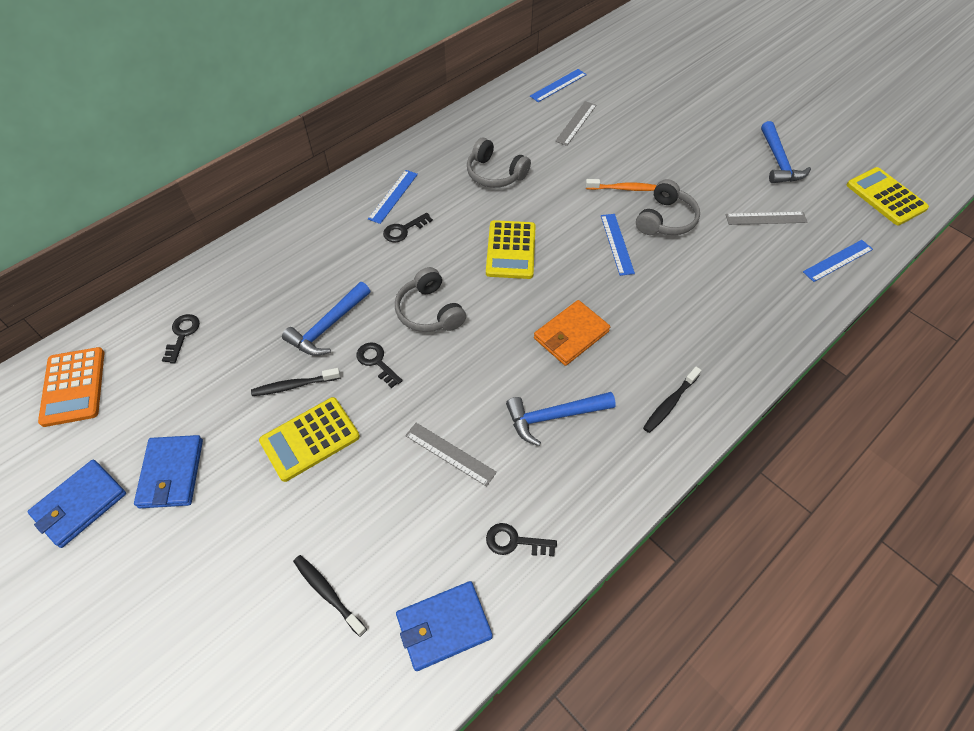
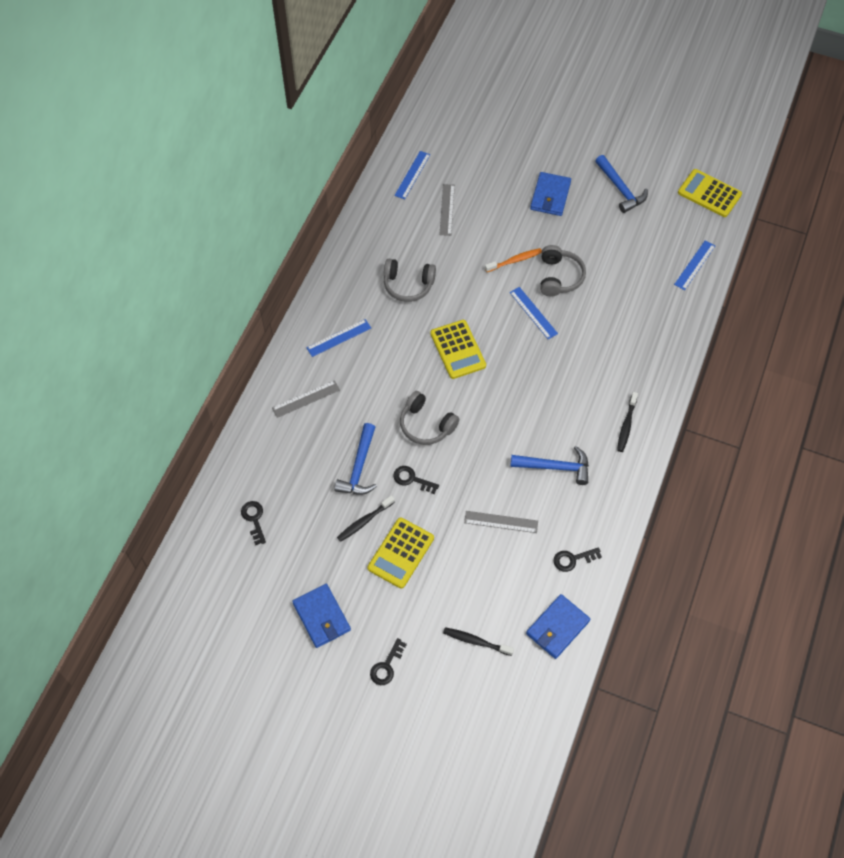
camera: 25 degrees left, 5 degrees up
blue wallet [28,460,126,548] -> blue wallet moved to [530,172,571,216]
orange calculator [38,347,104,427] -> none
blue ruler [368,170,418,224] -> blue ruler turned 60 degrees clockwise [306,319,371,357]
black key [383,213,433,242] -> black key moved to [370,638,407,685]
blue hammer [506,392,616,446] -> blue hammer turned 135 degrees counterclockwise [510,446,589,485]
orange wallet [534,300,610,366] -> none
grey ruler [725,212,807,225] -> grey ruler moved to [272,380,340,418]

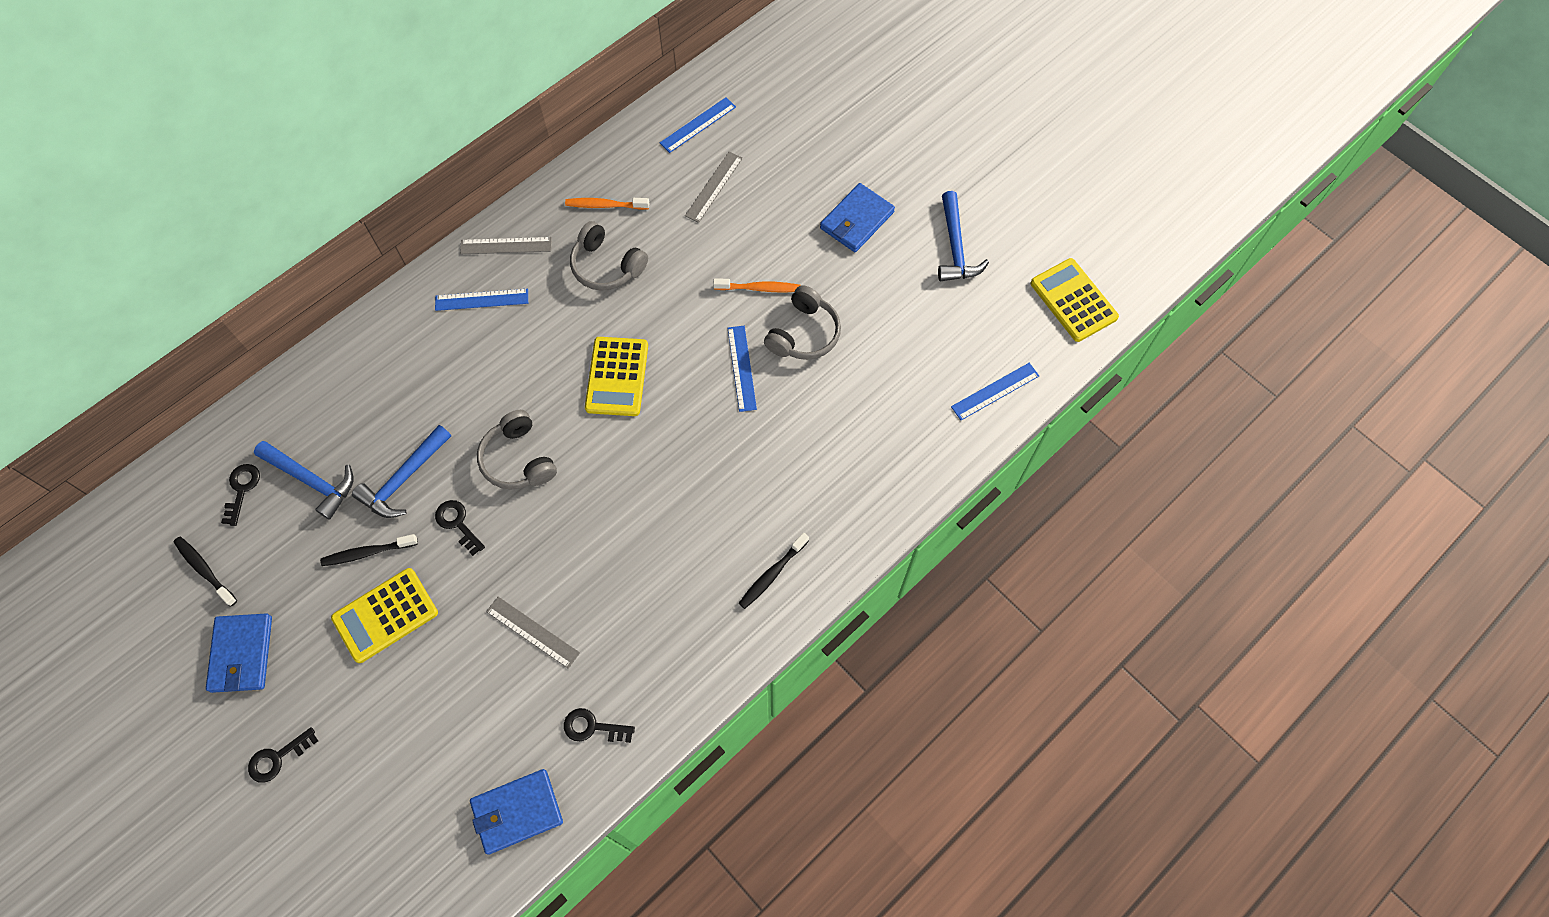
camera: 25 degrees right, 5 degrees up
grey ruler [272,380,340,418] -> grey ruler moved to [460,237,552,254]
black toothbrush [443,627,514,656] -> black toothbrush moved to [174,537,237,606]
blue hammer [510,446,589,485] -> blue hammer moved to [254,441,354,520]
none -> orange toothbrush [565,198,649,210]

